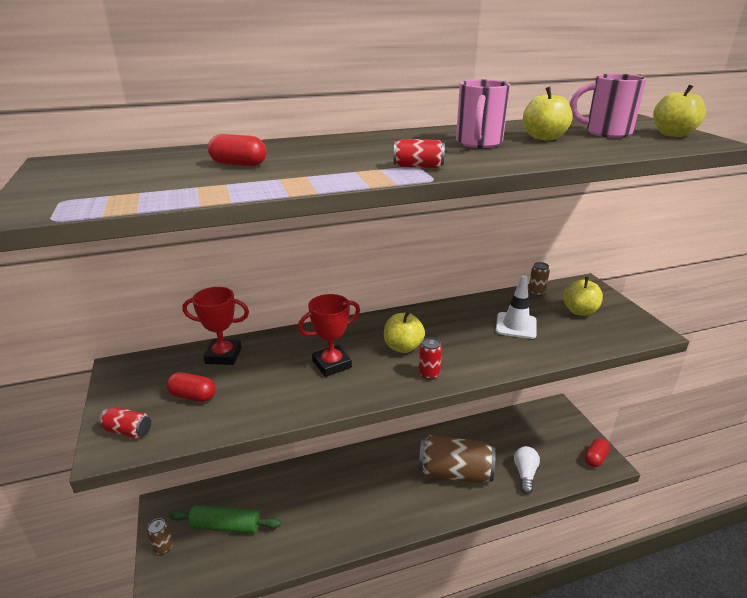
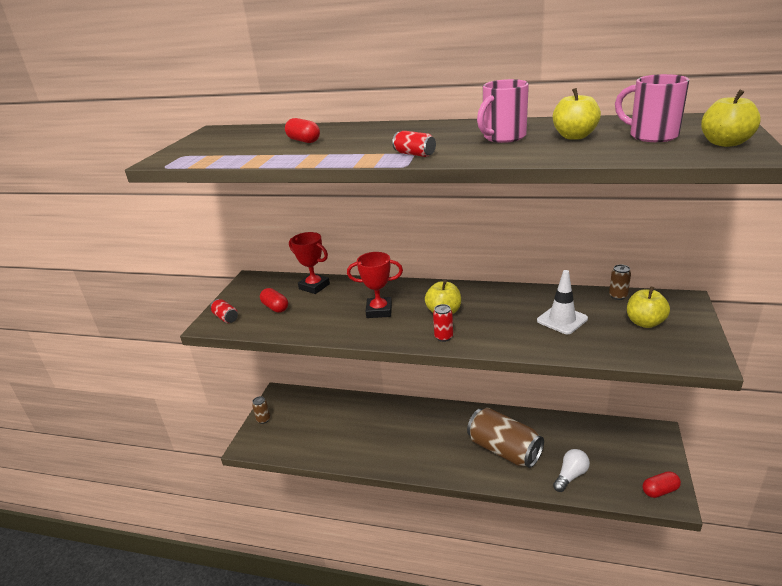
camera: 35 degrees right, 0 degrees up
green rolling pin [169,505,281,534] -> none

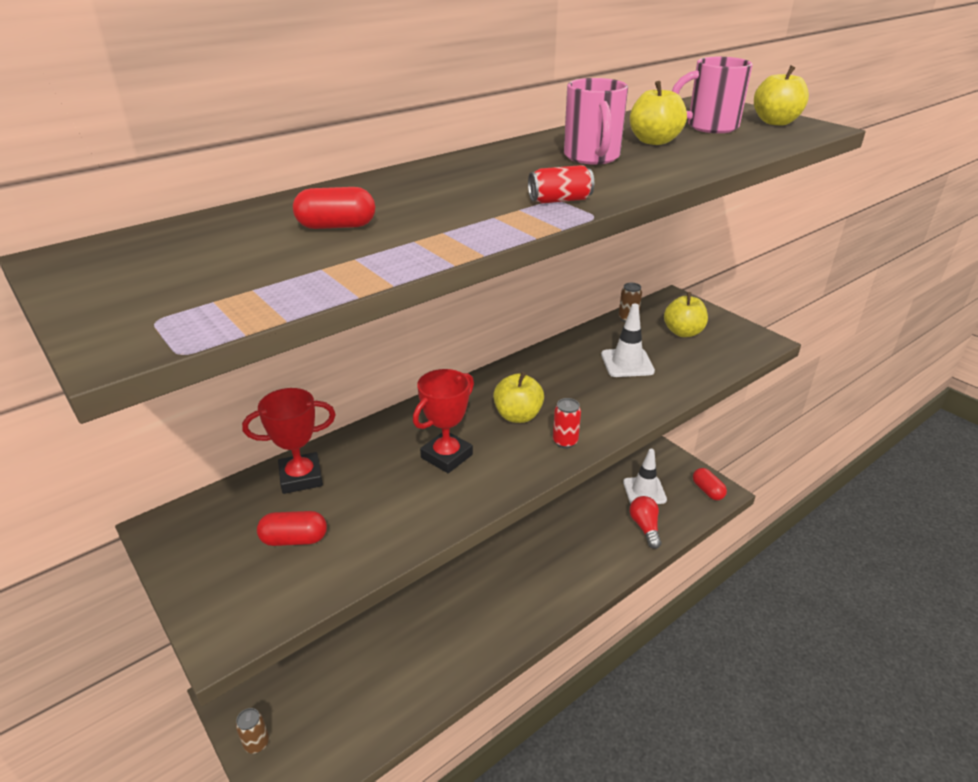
camera: 55 degrees left, 5 degrees up
red can [210,299,238,323] -> none
brown can [467,408,544,468] -> none
white light bulb [553,449,590,492] -> red light bulb [629,496,661,549]
red capsule [642,471,681,498] -> red capsule turned 45 degrees counterclockwise [693,468,727,500]
none -> white traffic cone [623,449,667,504]

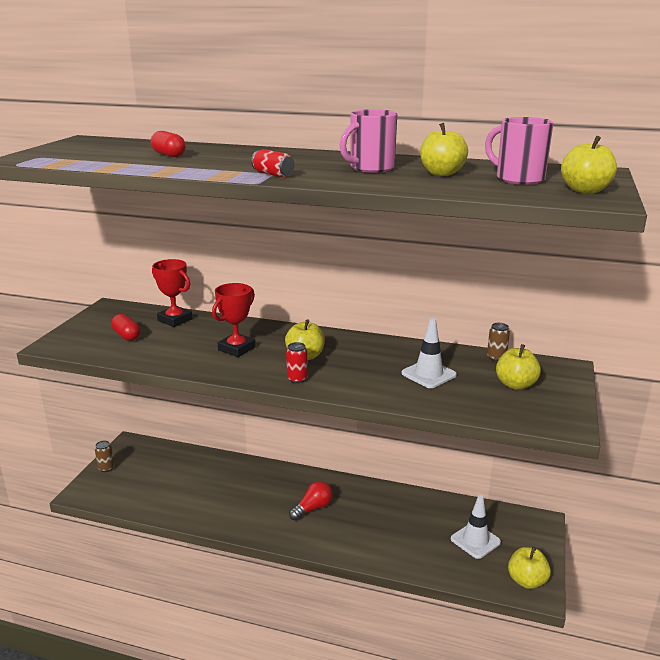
camera: 55 degrees right, 10 degrees down
red trophy [413,369,474,473] -> red trophy turned 60 degrees counterclockwise [212,283,256,357]
red light bulb [629,496,661,549] -> red light bulb moved to [289,481,333,521]
red capsule [693,468,727,500] -> yellow apple [508,547,551,589]

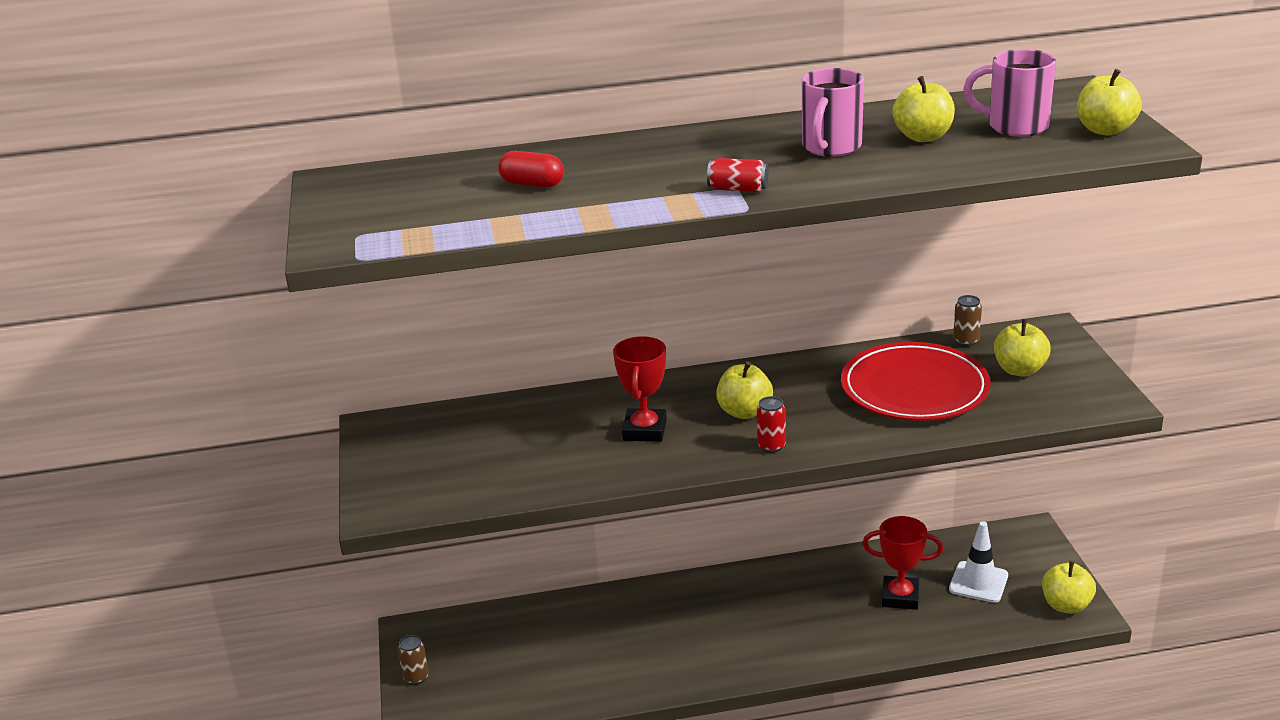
camera: 25 degrees left, 5 degrees up
red capsule [111,314,141,341] -> none
red trophy [152,259,193,327] -> red trophy moved to [863,516,943,610]
red light bulb [289,481,333,521] -> none
white traffic cone [402,318,457,388] -> red plate [841,342,991,421]

